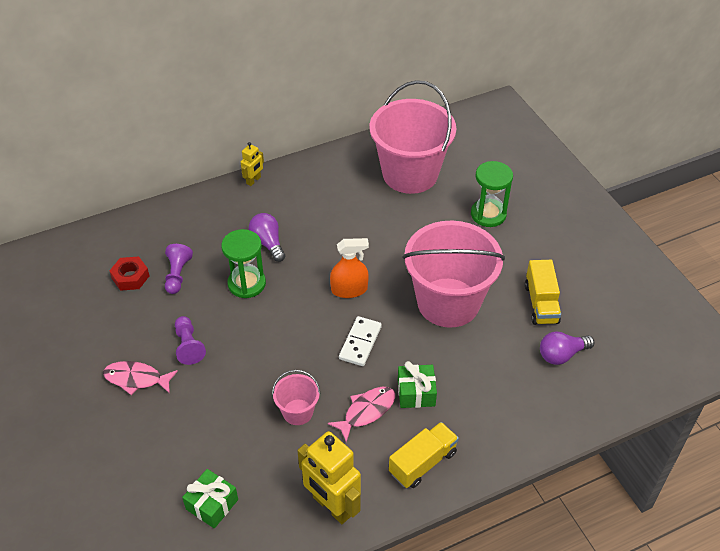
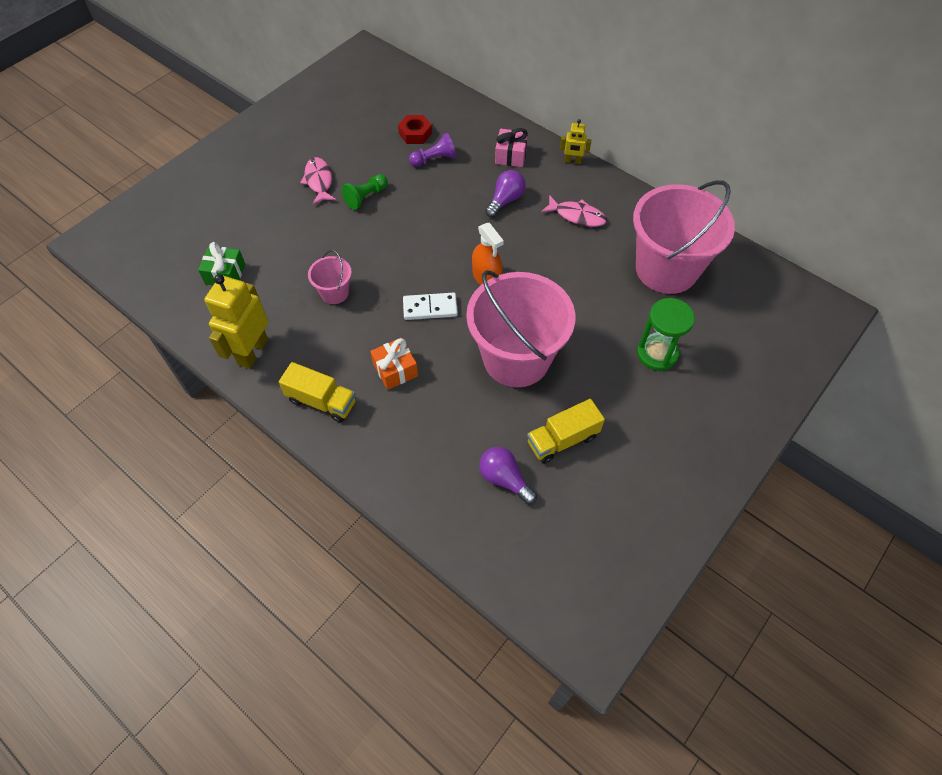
camera: 65 degrees right, 10 degrees up
purple pawn [175,316,206,365] -> green pawn [341,174,388,210]
green hourglass [221,229,266,298] -> none
pink fish [328,387,395,442] -> pink fish moved to [541,195,607,227]
green gift [398,361,437,408] -> orange gift [370,338,418,390]
none -> pink gift [495,128,528,167]

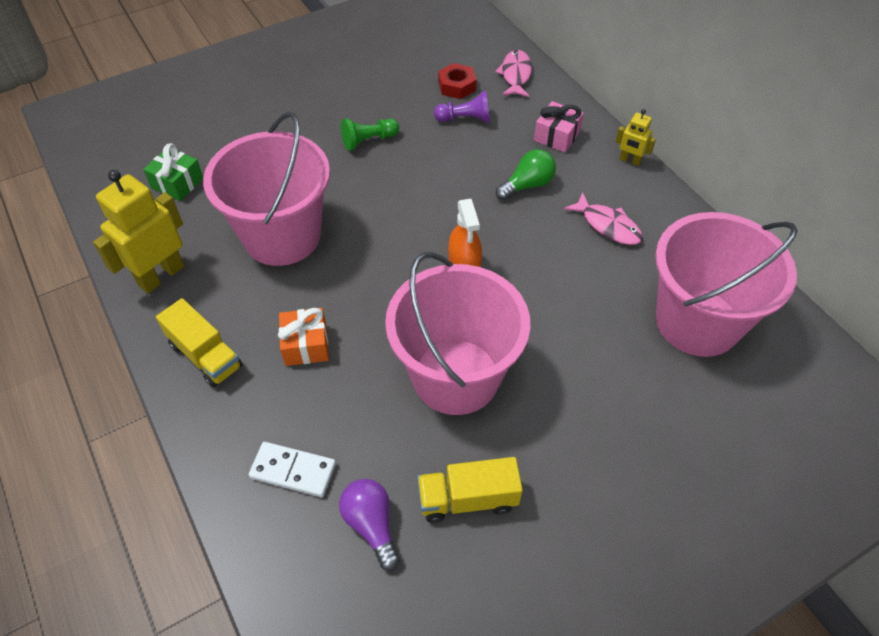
camera: 20 degrees right, 5 degrees down
pink fish [300,157,336,205] -> pink fish moved to [495,50,532,97]
pink bucket [308,250,352,304] -> pink bucket [203,112,330,266], size x2.25
white domino [403,292,458,320] -> white domino moved to [249,442,336,497]
purple light bulb [485,170,526,217] -> green light bulb [496,149,556,200]
green hourglass [637,298,695,371] -> none

